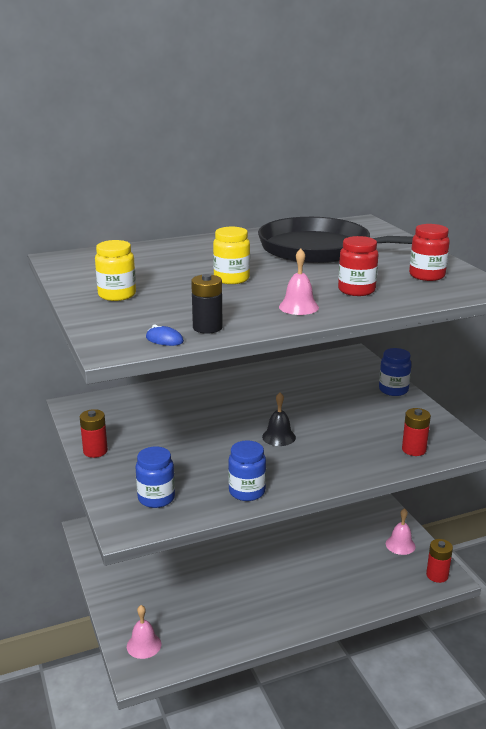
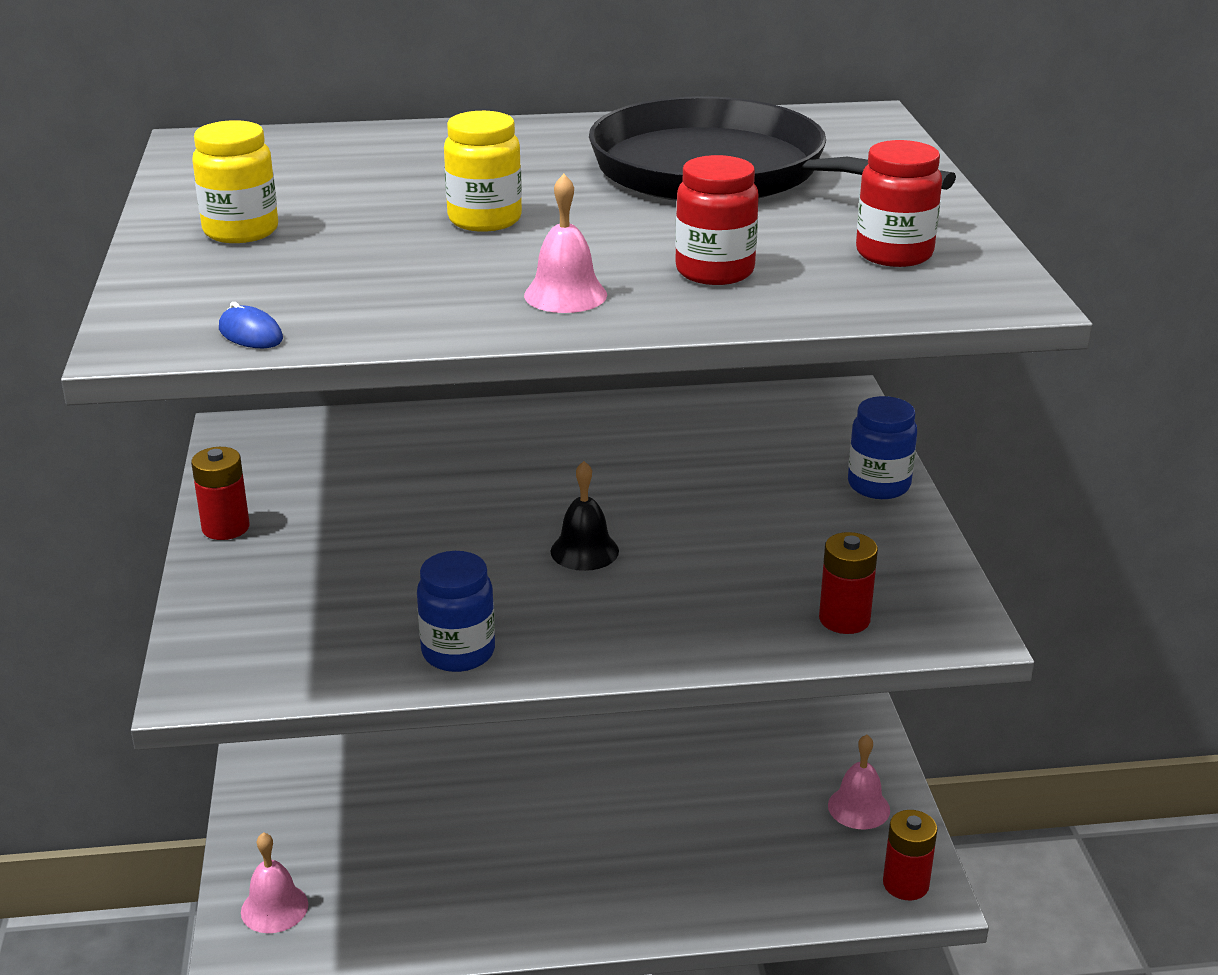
camera: 15 degrees right, 5 degrees up
blue jar [136,446,175,508] -> none
black battery [191,274,223,334] -> none

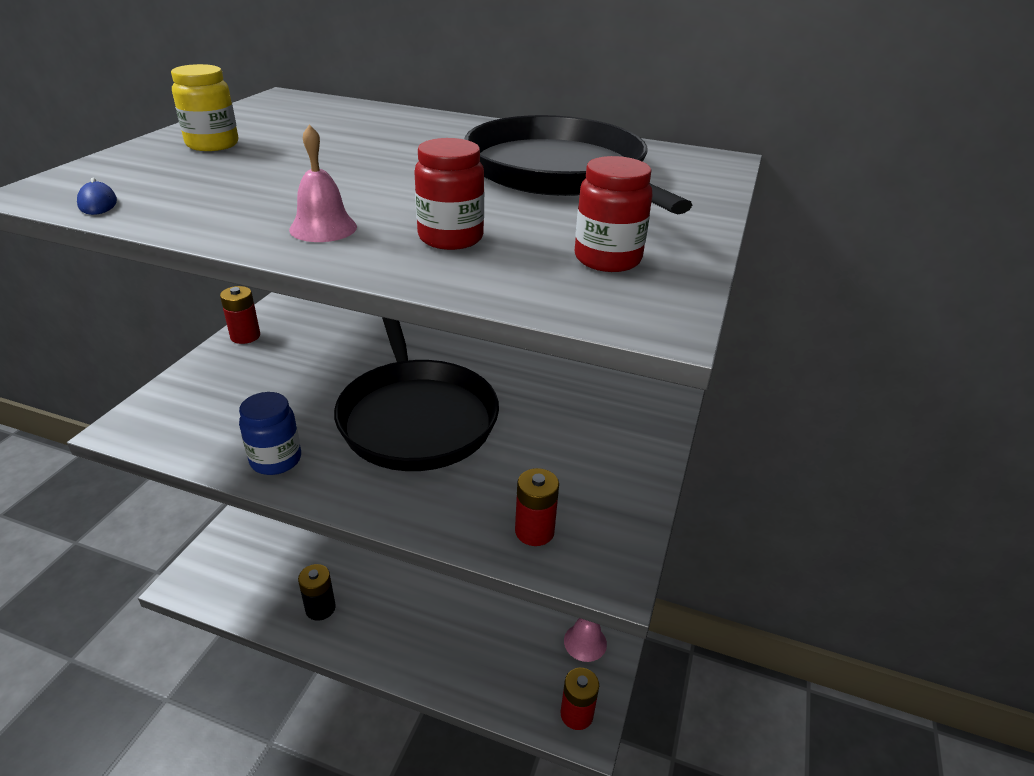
camera: 25 degrees right, 5 degrees up
pink bell [241,832,308,933] -> none
yellow jar [444,111,522,232] -> none
black bell [551,461,619,571] -> black pan [334,317,499,471]
blue jar [848,396,917,499] -> none
none -> black battery [298,564,336,621]

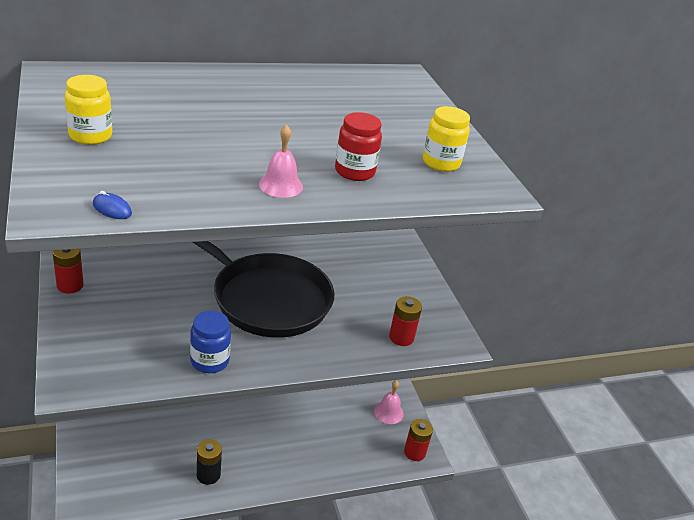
camera: 40 degrees left, 0 degrees up
black pan [464,115,692,214] -> none
red jar [574,156,653,272] -> yellow jar [423,106,470,172]

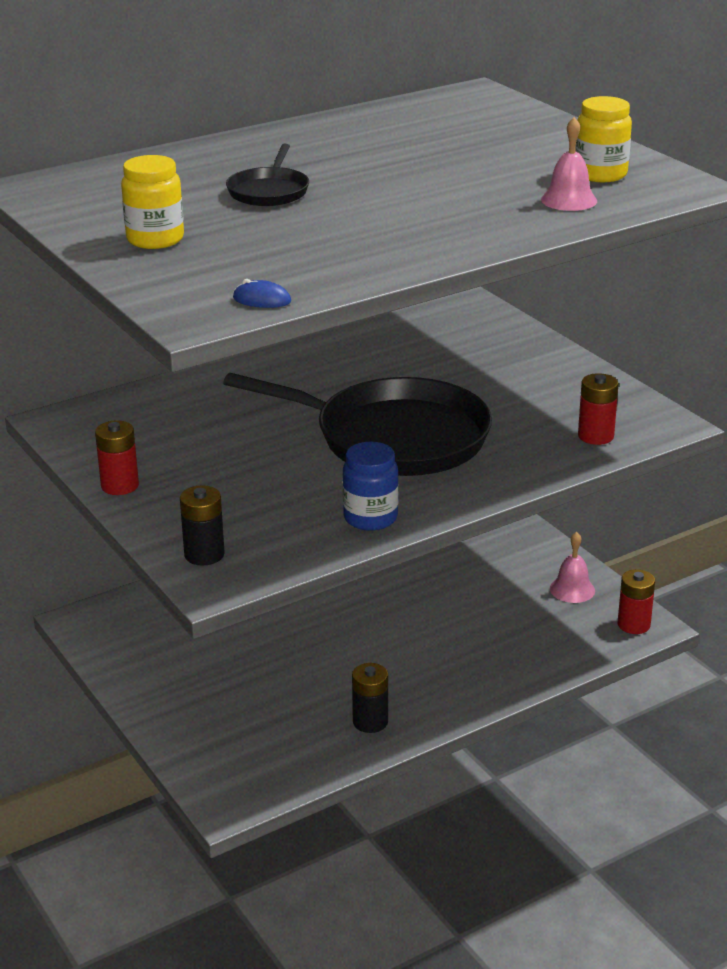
camera: 10 degrees left, 5 degrees down
pink bell [259,125,303,198] -> pink bell moved to [541,117,597,211]
red jar [335,112,382,181] -> none
none -> black battery [180,485,225,566]
none -> black pan [226,144,309,206]

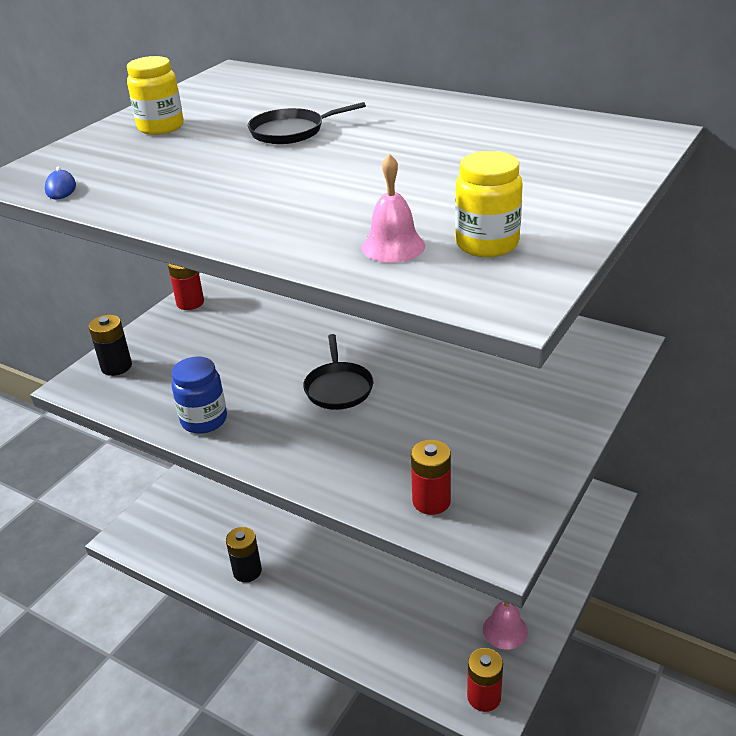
camera: 65 degrees right, 5 degrees up
black pan [223,373,492,476] -> black pan [303,334,373,410], size x0.45

